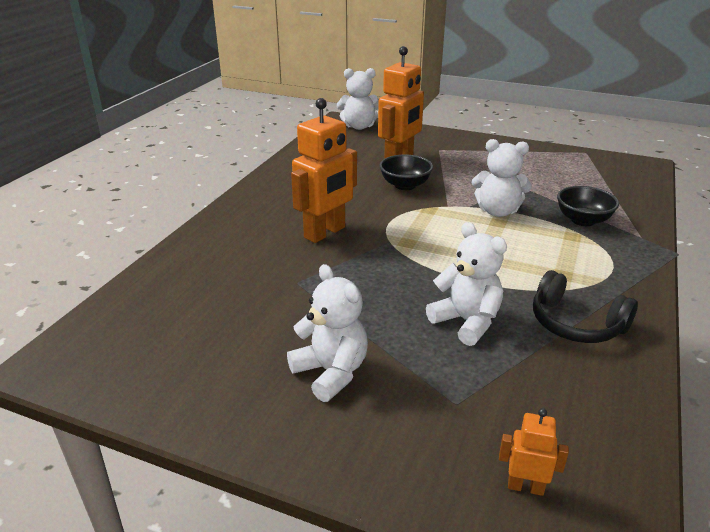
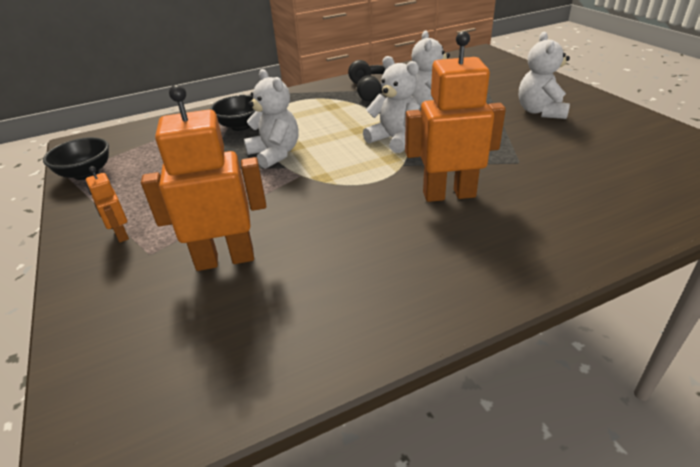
camera: 135 degrees left, 5 degrees up
white teddy bear [337,68,379,130] -> white teddy bear moved to [363,56,420,153]
black bowl [379,154,433,190] -> black bowl moved to [43,137,109,180]
orange robot [499,408,569,496] -> orange robot moved to [86,166,129,242]

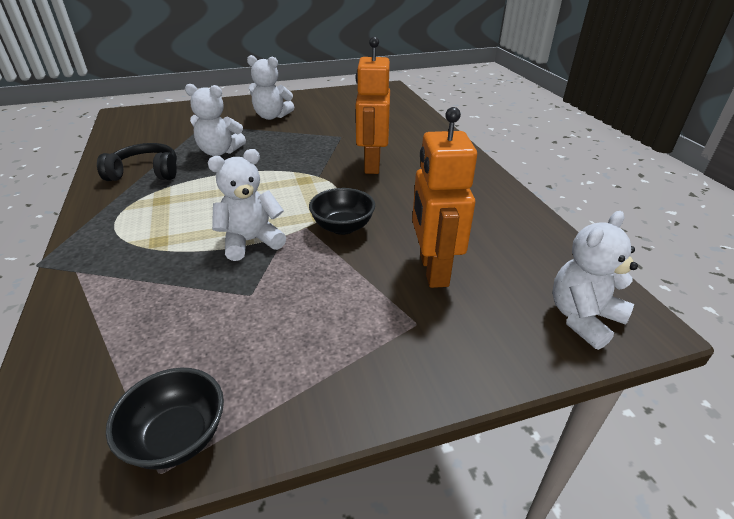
camera: 85 degrees left, 0 degrees up
orange robot [86,166,129,242] -> none
black bowl [210,95,255,131] -> black bowl moved to [309,188,375,235]
white teddy bear [363,56,420,153] -> white teddy bear moved to [552,211,638,350]

